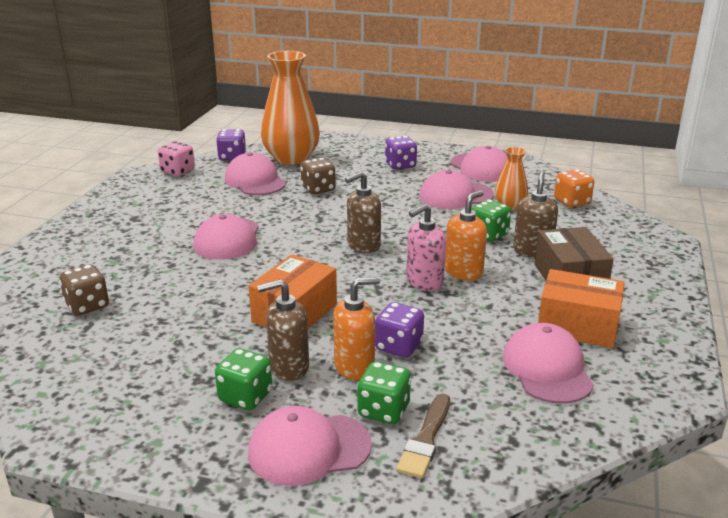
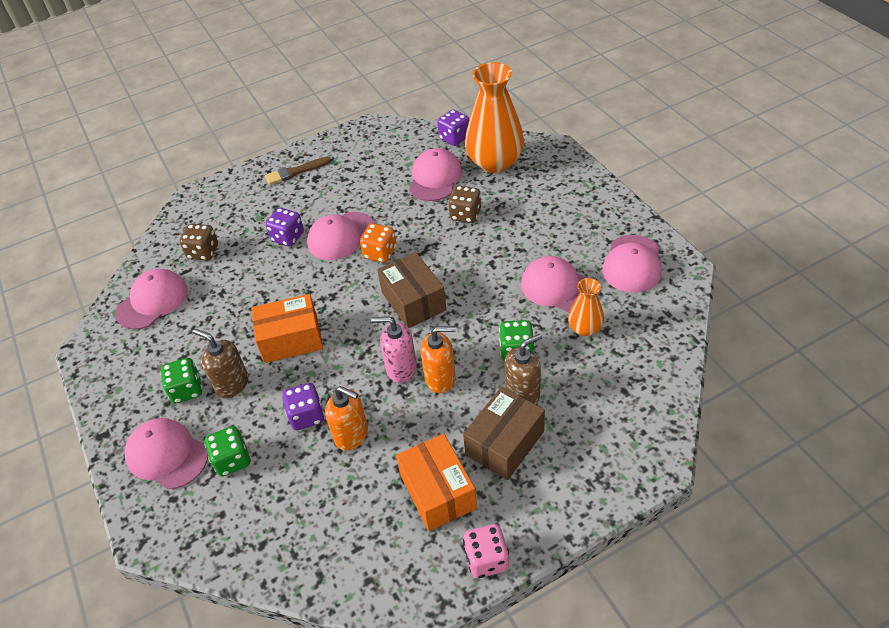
camera: 50 degrees right, 20 degrees up
pink dice [158,141,195,176] -> pink dice moved to [463,524,509,578]
orange soap dispenser [333,277,380,380] -> orange soap dispenser moved to [325,386,368,451]
brown soap dispenser [345,172,381,253] -> brown box [377,252,446,328]
purple dice [385,136,417,170] -> purple dice moved to [265,208,304,246]
brown brush [396,394,450,478] -> brown brush moved to [265,157,331,185]
pink cap [503,323,594,404] -> pink cap moved to [115,269,188,330]
orange dice [554,169,594,207] -> orange dice moved to [360,223,396,263]

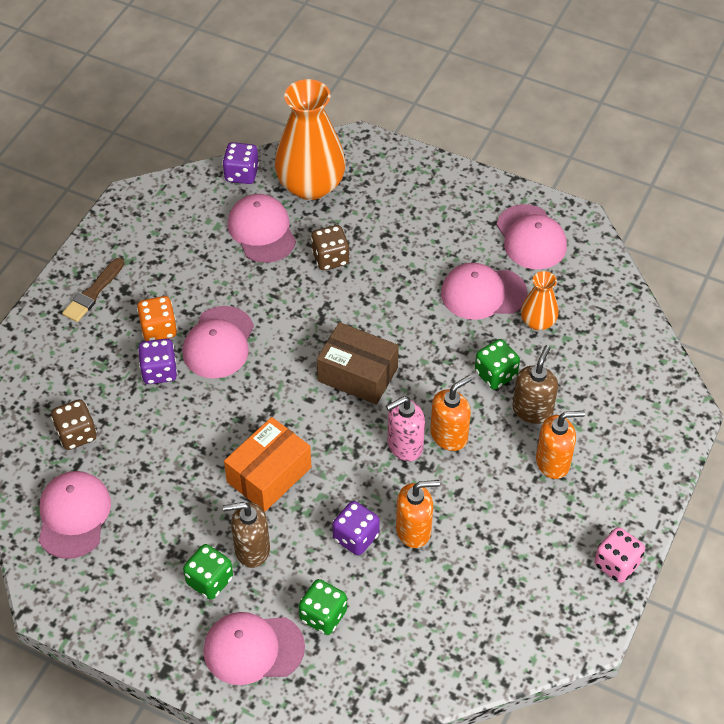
camera: 40 degrees left, 5 degrees up
orange dice [360,223,396,263] -> orange dice moved to [137,296,177,341]
orange box [396,433,477,531] -> none
brown box [463,387,545,480] -> orange soap dispenser [536,411,585,479]

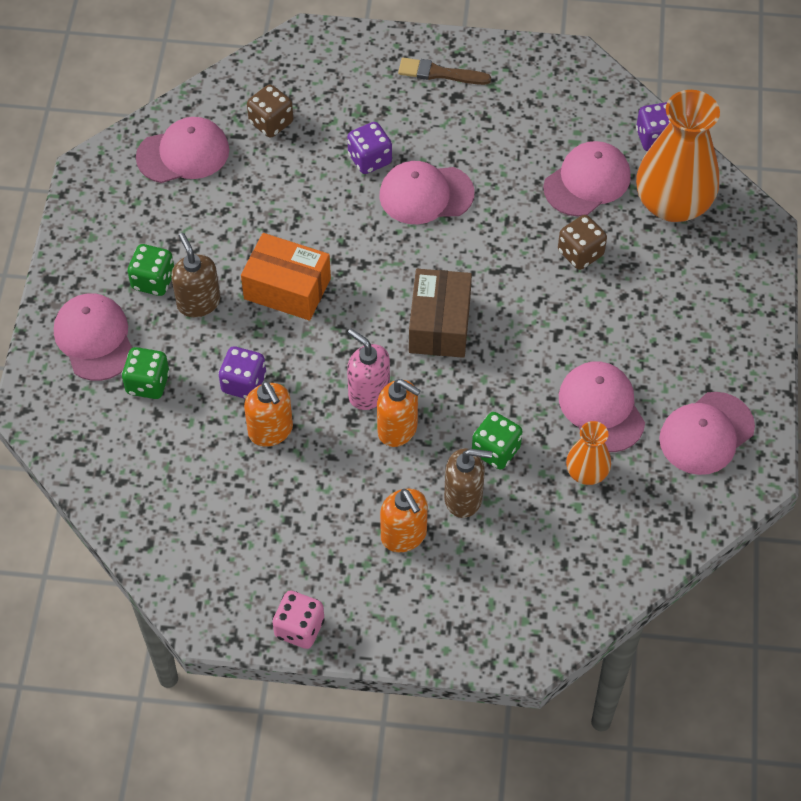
camera: 70 degrees right, 5 degrees up
orange dice [137,296,177,341] -> none

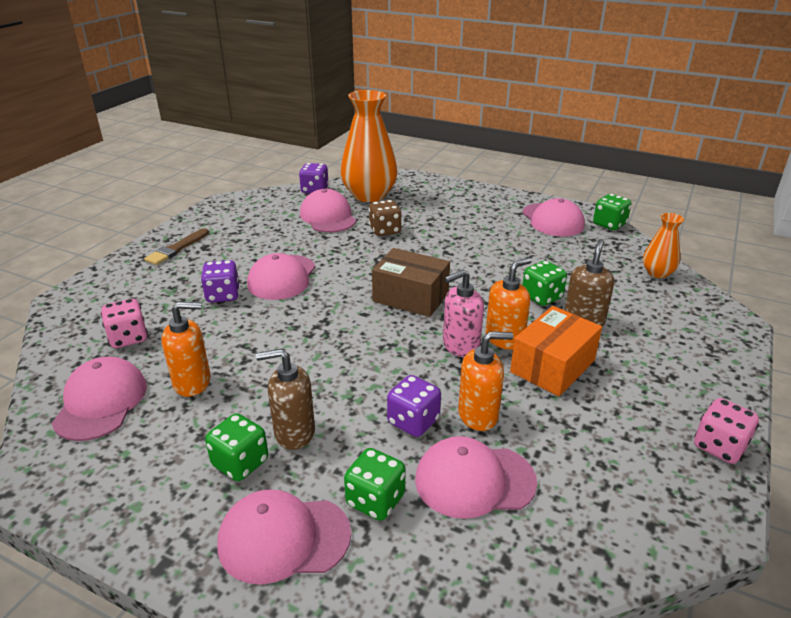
camera: 70 degrees left, 25 degrees down
orange box [241,233,331,321] -> orange box moved to [510,306,602,396]
brown dice [247,85,293,138] -> pink dice [101,299,148,348]
orange soap dispenser [380,489,428,552] -> orange soap dispenser moved to [162,302,211,397]
pink cap [559,361,645,452] -> pink cap moved to [415,436,537,519]
orange vase [566,421,611,485] -> orange vase moved to [643,213,684,278]
none -> green dice [593,194,631,230]

